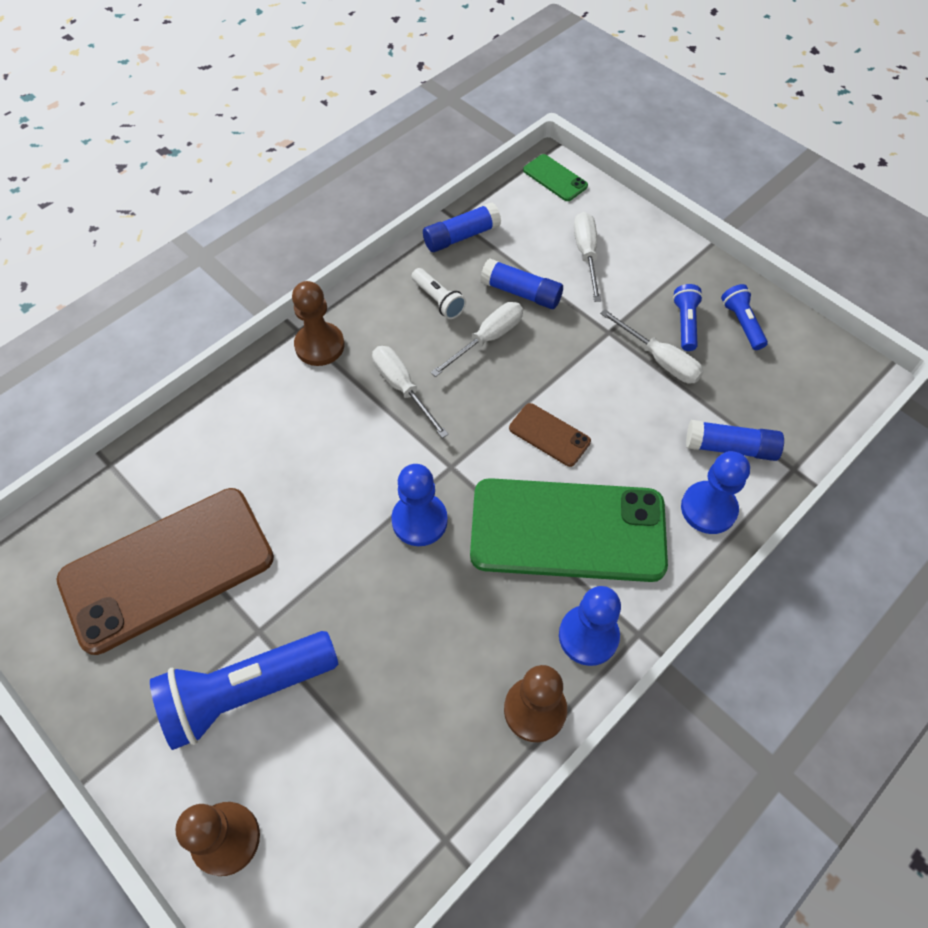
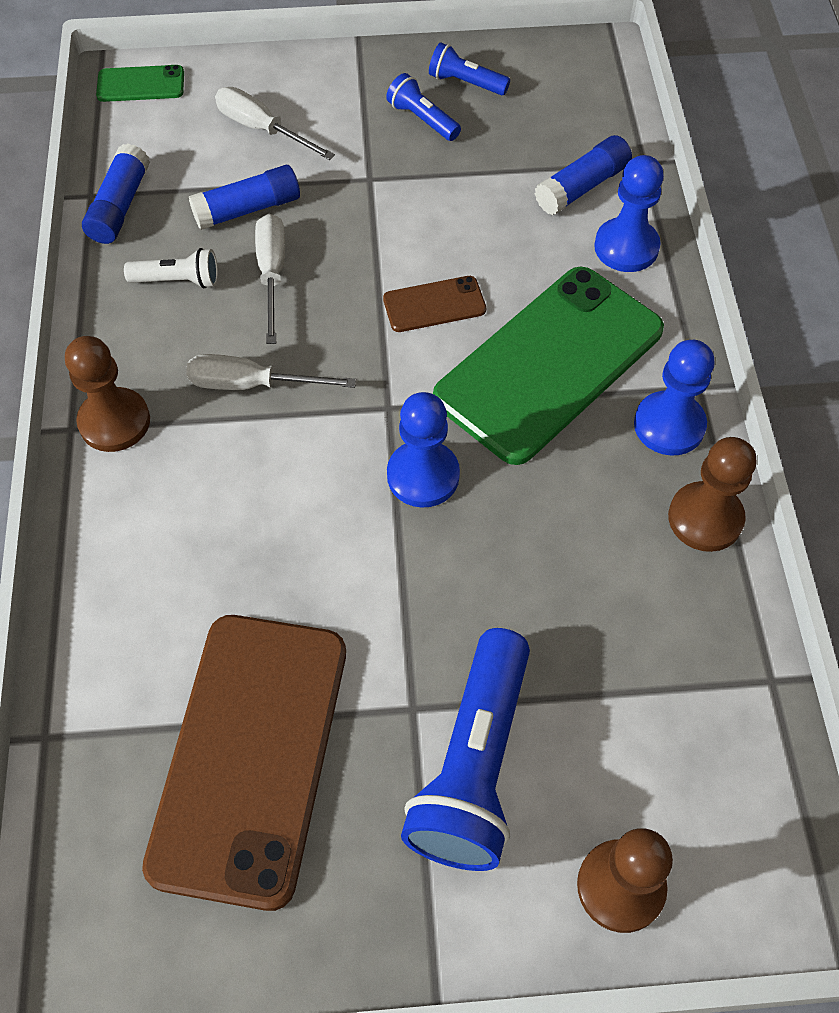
camera: 50 degrees left, 0 degrees up
white screwdriver [600,309,704,384] -> none

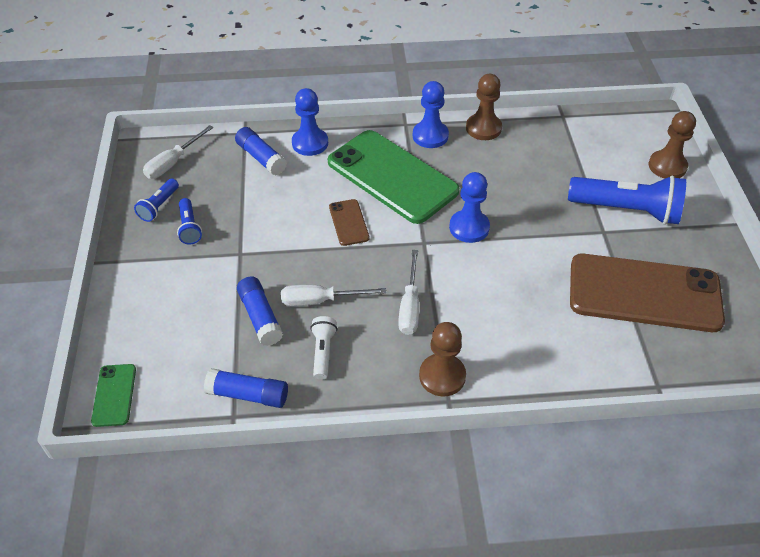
camera: 90 degrees left, 10 degrees down
white screwdriver [215,87,335,160] -> white screwdriver moved to [143,125,213,179]
blue flashlight [386,73,461,141] -> blue flashlight turned 60 degrees counterclockwise [177,198,202,245]

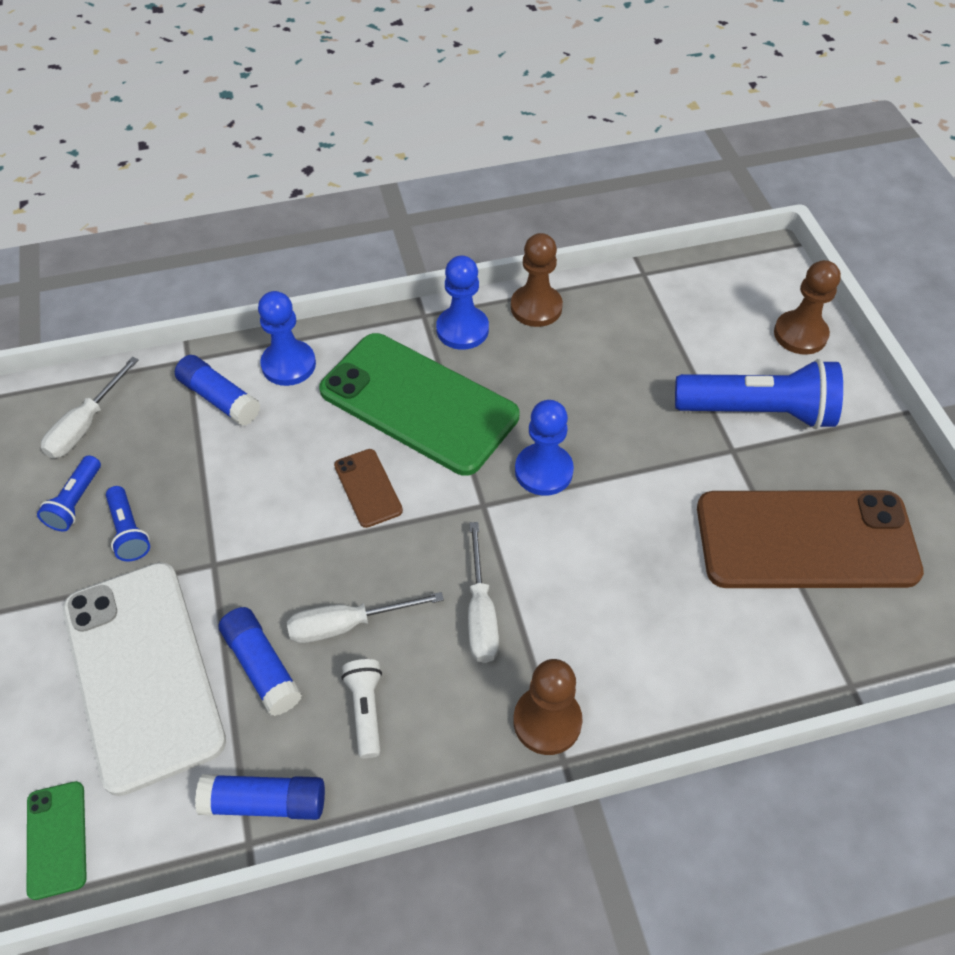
camera: 10 degrees left, 5 degrees up
none -> white phone [63,562,226,796]

